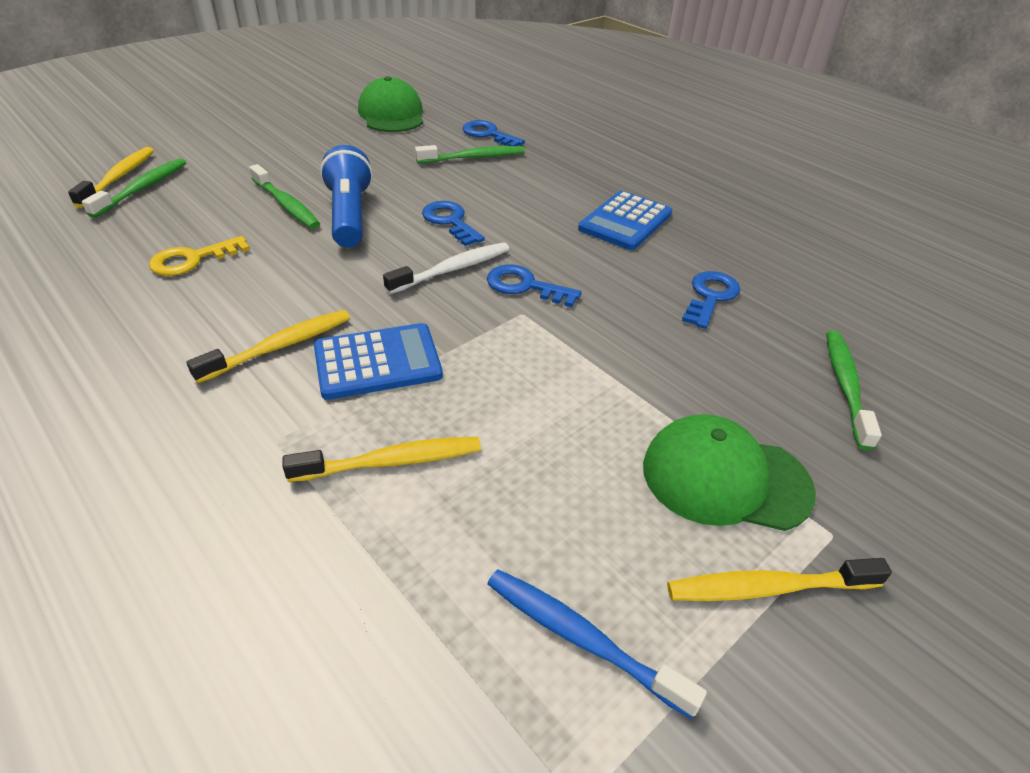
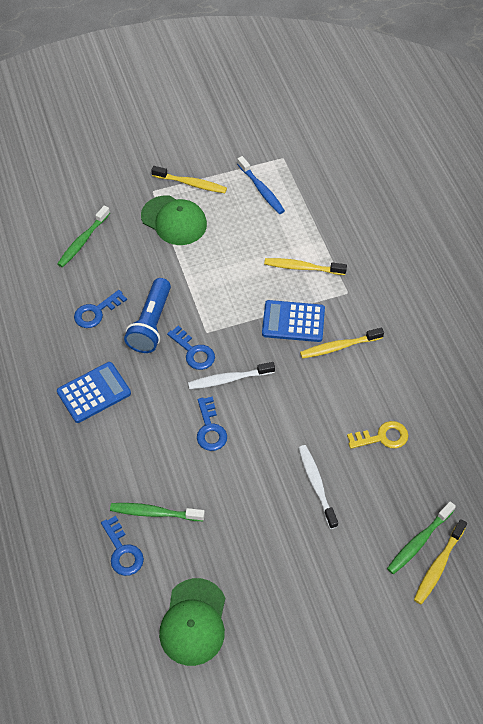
camera: 155 degrees left, 15 degrees up
green toothbrush [249,164,320,229] -> white toothbrush [298,445,338,529]
blue flashlight [320,145,373,248] -> blue flashlight moved to [124,278,171,353]

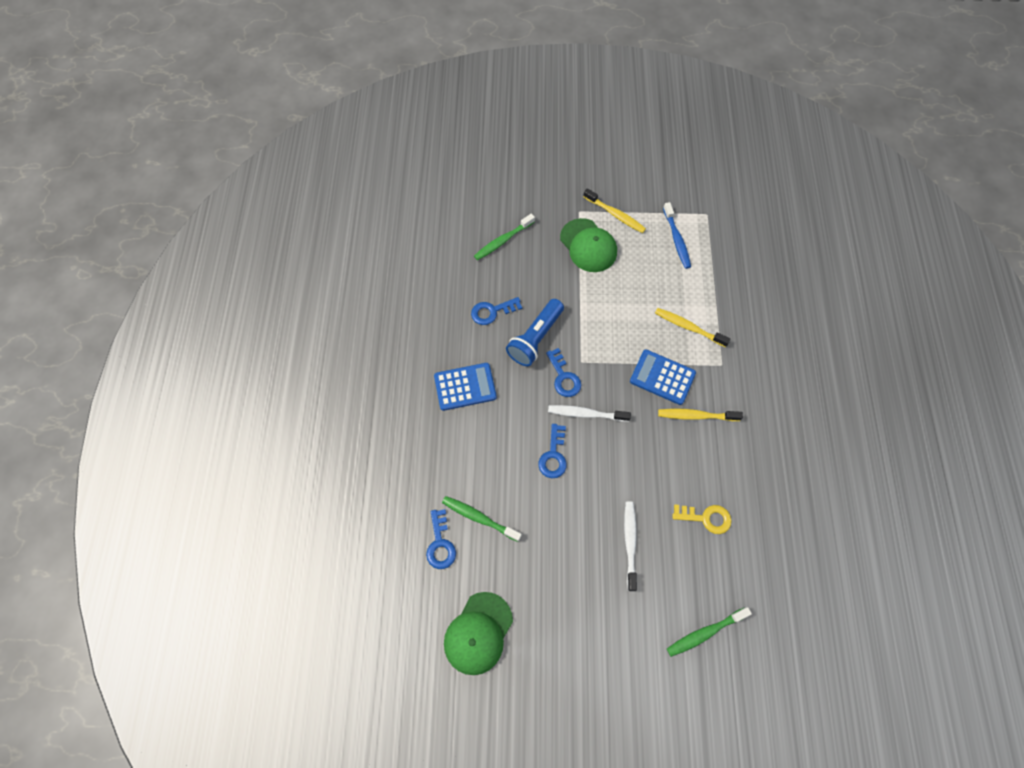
camera: 20 degrees right, 10 degrees up
yellow toothbrush [414,519,467,605] -> none

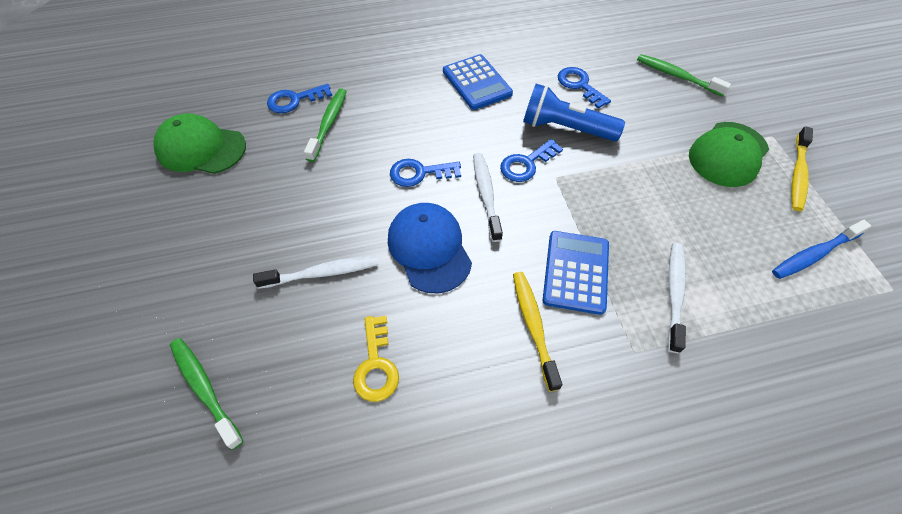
camera: 75 degrees right, 10 degrees down
yellow toothbrush [655,308,731,347] -> white toothbrush [668,243,686,353]
none -> blue cap [388,203,472,293]

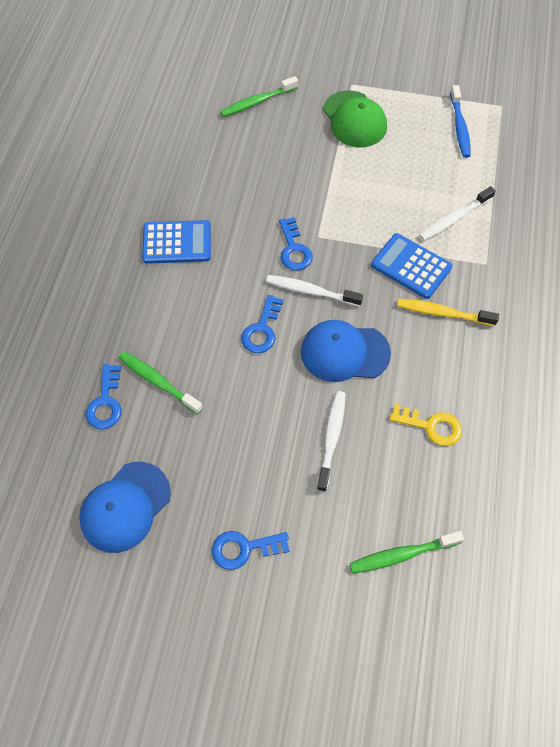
camera: 65 degrees left, 5 degrees up
green cap [153,113,246,174] -> blue cap [79,462,171,553]
blue flashlight [523,84,625,141] -> none
blue key [558,67,611,109] -> blue key moved to [212,531,290,570]
white toothbrush [668,243,686,353] -> white toothbrush turned 75 degrees counterclockwise [419,186,496,241]
yellow toothbrush [792,126,813,211] -> none

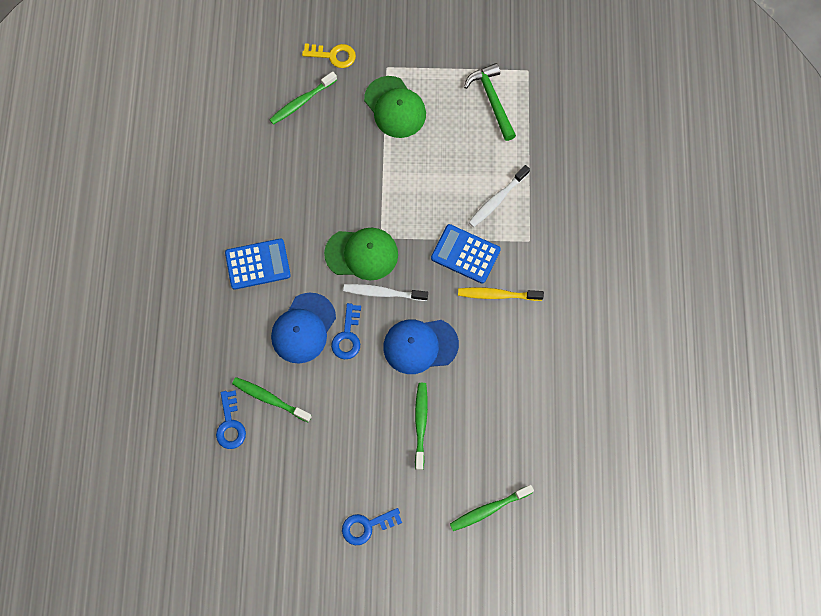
camera: 10 degrees left, 10 degrees up
blue cap [79,462,171,553] -> blue cap moved to [271,293,336,363]
blue key [279,217,313,271] -> green cap [324,228,398,280]
white toothbrush [317,391,346,492] -> green toothbrush [415,383,428,470]
yellow key [390,404,462,446] -> yellow key moved to [302,43,356,68]
blue toothbrush [450,85,471,158] -> green hammer [464,63,516,141]

